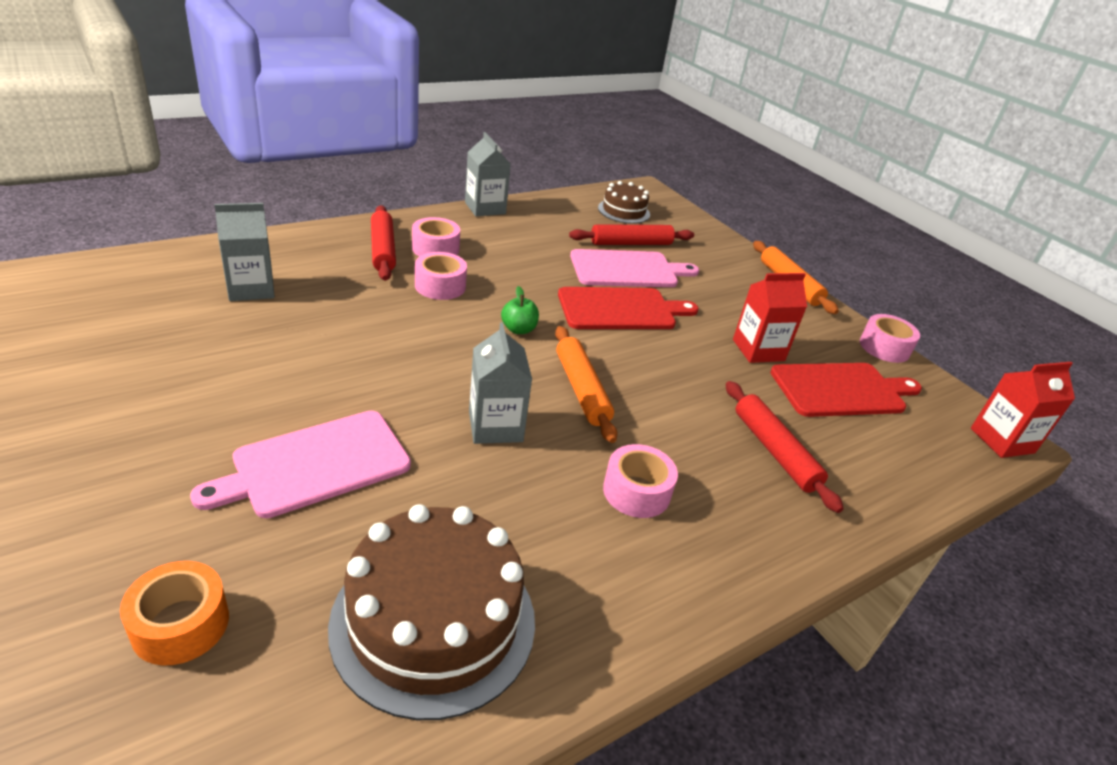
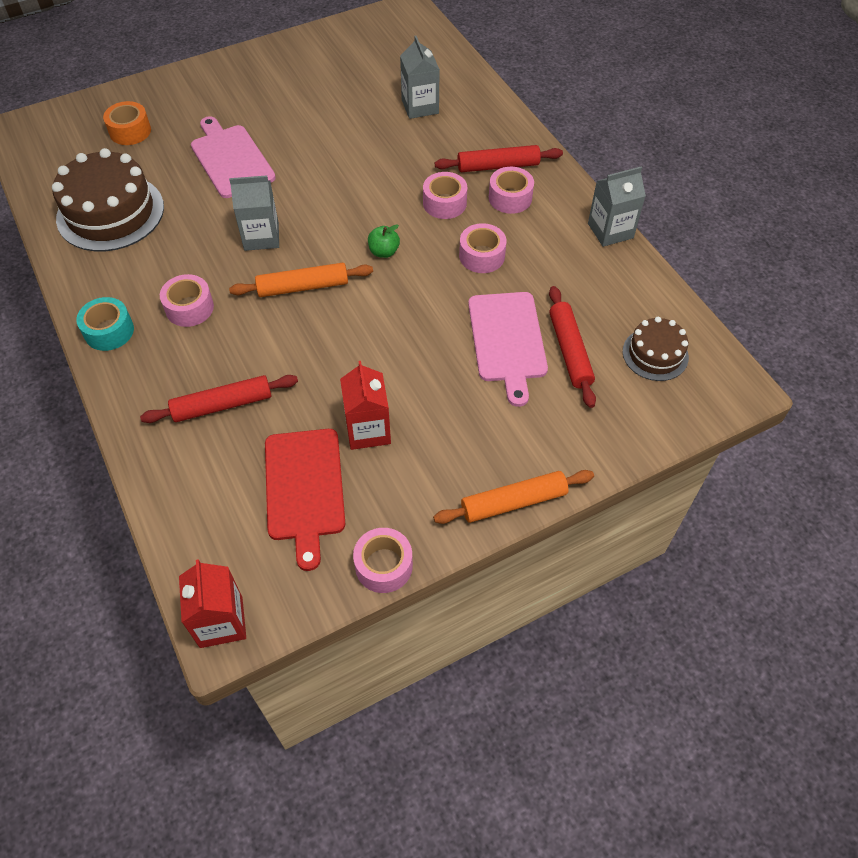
camera: 100 degrees right, 20 degrees up
red cutting board [558,287,698,329] -> none
none -> turquoise tape [76,297,134,351]
none -> pink tape [459,223,507,273]

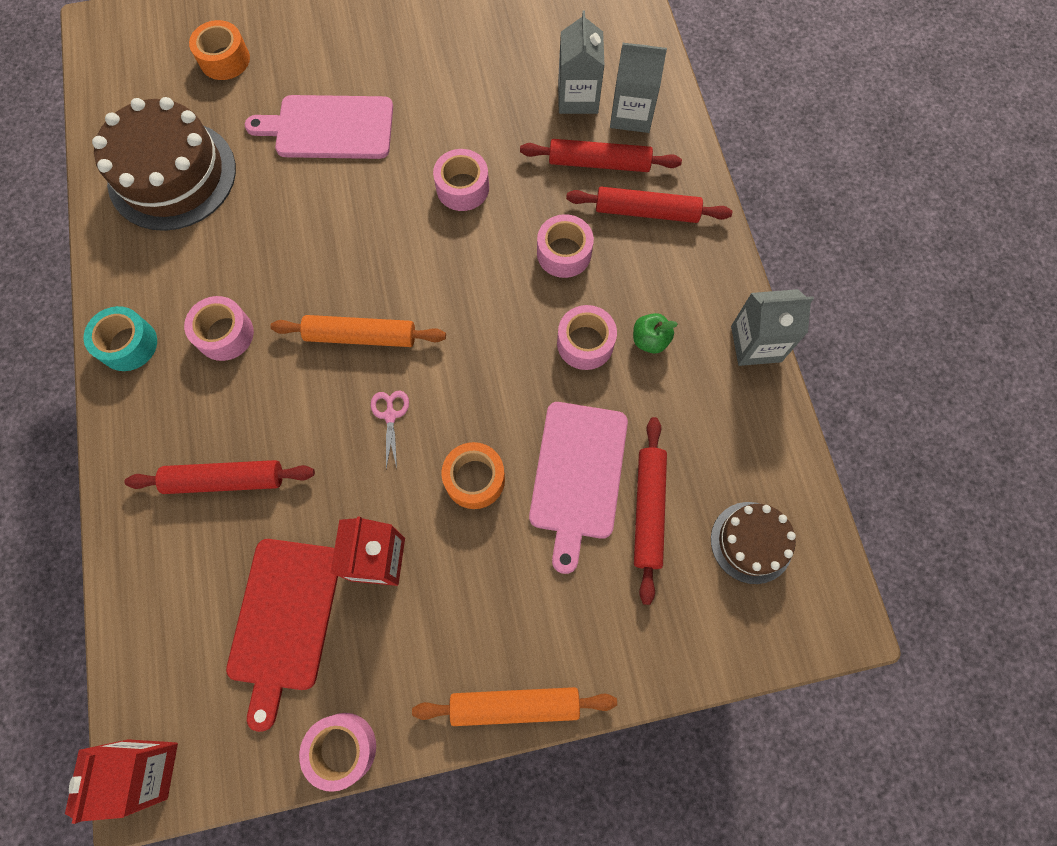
camera: 15 degrees right, 15 degrees up
pink cutting board [191,116,276,198] -> pink cutting board turned 75 degrees counterclockwise [245,95,393,159]
grey carton [229,175,279,251] -> grey carton moved to [610,43,667,133]
green apple [368,225,400,258] -> green apple moved to [633,313,678,354]
pink tape [489,167,534,214] -> pink tape moved to [433,149,489,211]
none -> pink scissors [371,391,409,469]
none -> orange tape [441,442,505,509]
none -> red rolling pin [520,139,682,172]

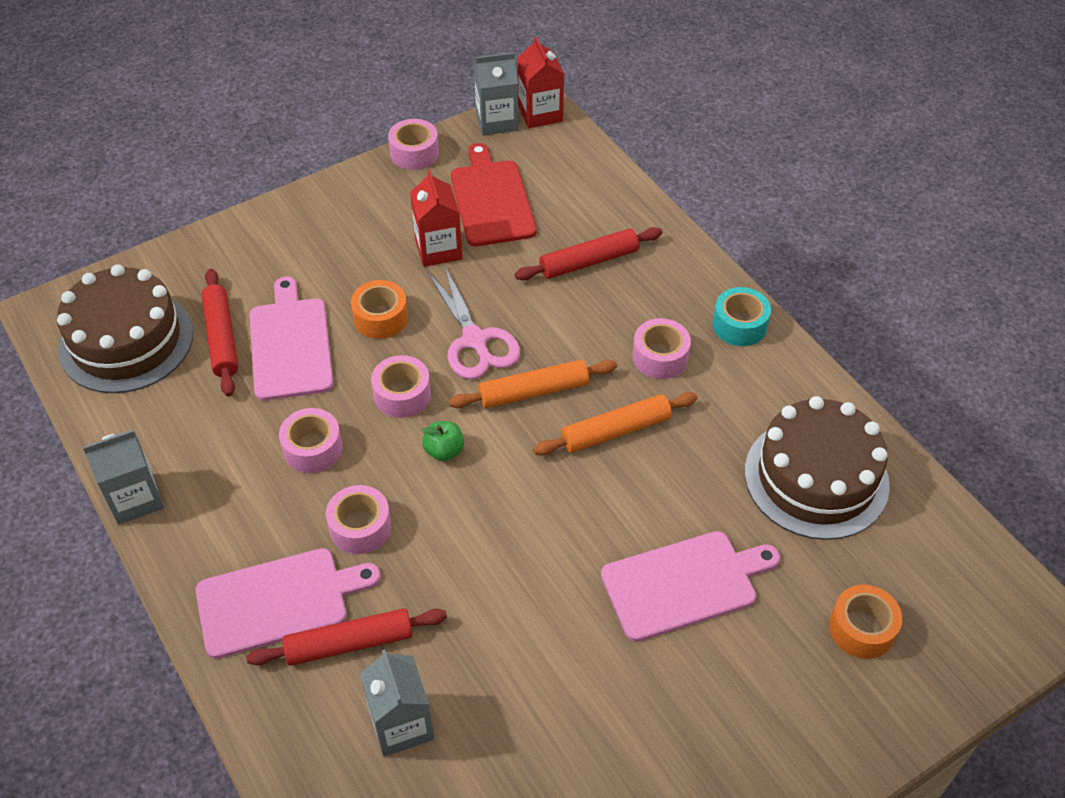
camera: 160 degrees right, 20 degrees down
pink scissors [371,391,409,469] -> pink scissors [427,264,520,379], size x2.00
orange rolling pin [412,687,617,726] -> orange rolling pin moved to [533,392,698,456]
pink tape [433,149,489,211] -> pink tape moved to [371,355,431,418]
red rolling pin [566,187,732,223] -> pink cutting board [196,548,381,659]
grey carton [610,43,667,133] -> grey carton moved to [474,52,518,135]
green apple [633,313,678,354] -> green apple moved to [421,421,464,461]
brown cake [711,502,796,584] -> brown cake [57,264,193,393], size x1.81

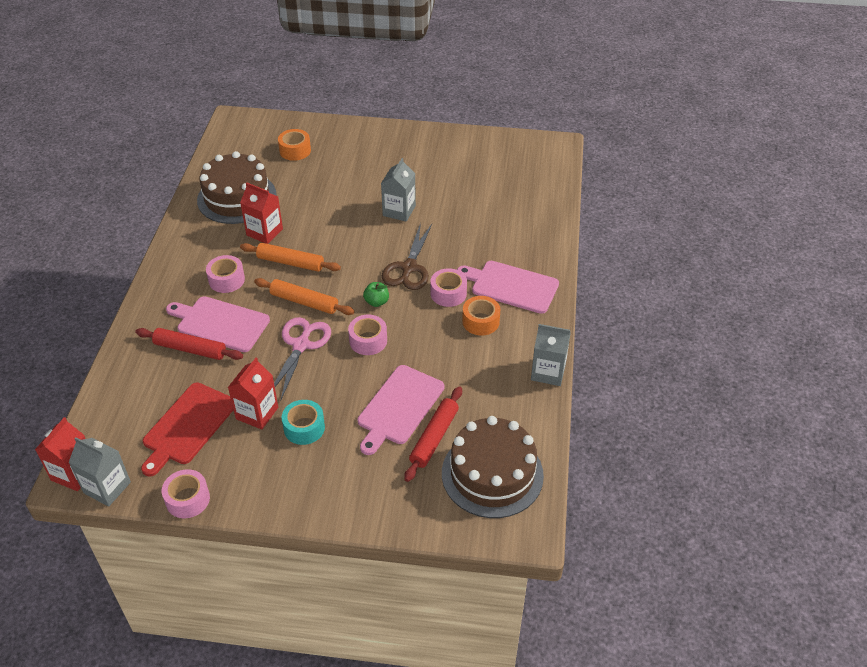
camera: 140 degrees left, 5 degrees down
red rolling pin [246,608,447,666] -> none
pink tape [279,408,342,473] -> none
orange tape [351,280,408,339] -> orange tape moved to [462,296,500,336]
grey carton [360,649,434,757] -> grey carton moved to [381,158,416,222]
pink cutting board [601,531,780,642] -> pink cutting board moved to [166,296,270,352]
turquoise tape [713,287,771,346] -> turquoise tape moved to [282,400,325,445]
none -> red carton [240,182,283,244]
none -> brown scissors [382,223,432,290]

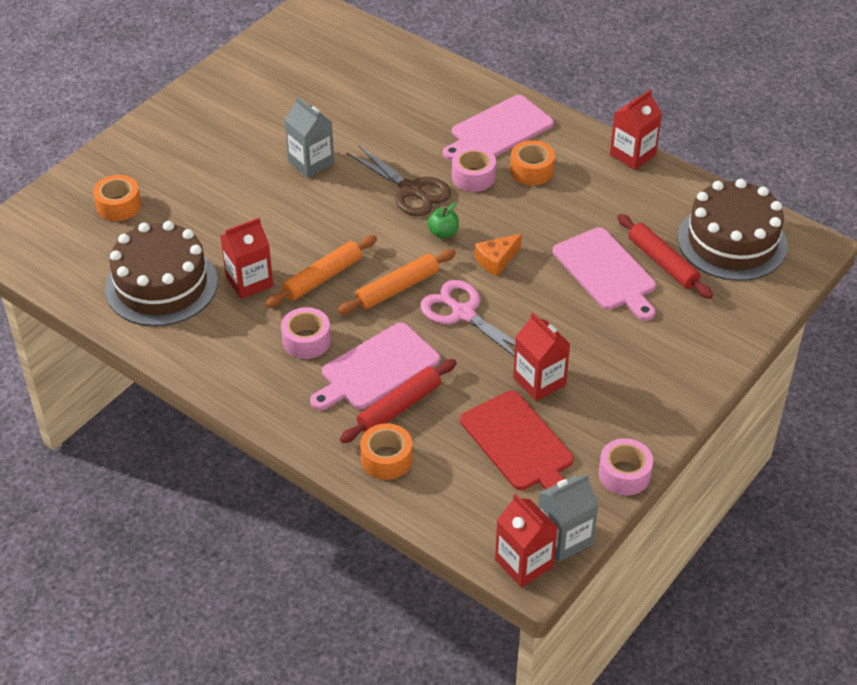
camera: 60 degrees left, 0 degrees up
turquoise tape [282,400,325,445] -> none
pink tape [348,315,387,355] -> orange cheese [475,234,522,276]
grey carton [531,324,571,386] -> red carton [610,89,662,170]
none -> orange tape [360,423,412,480]

